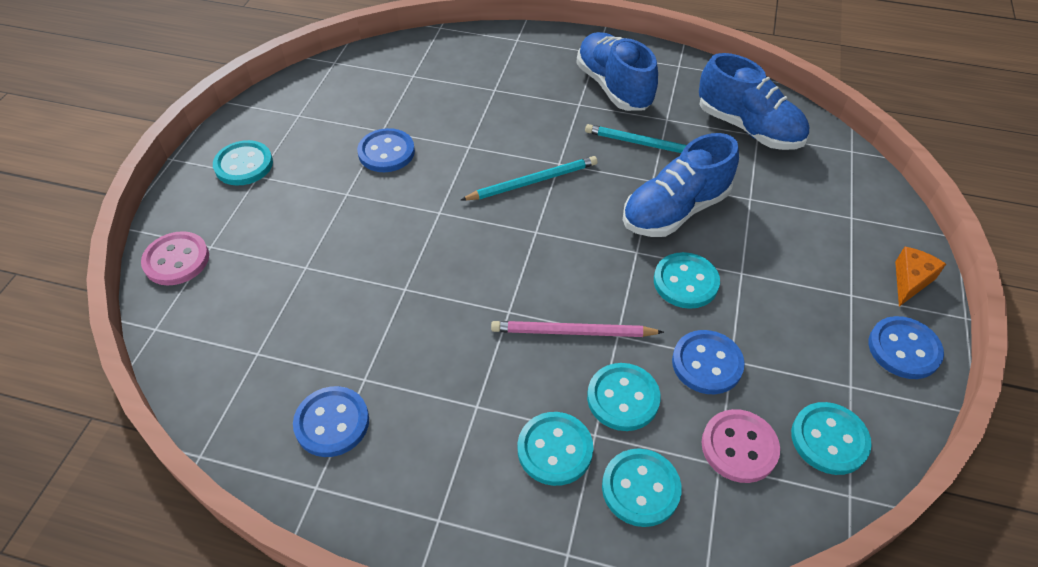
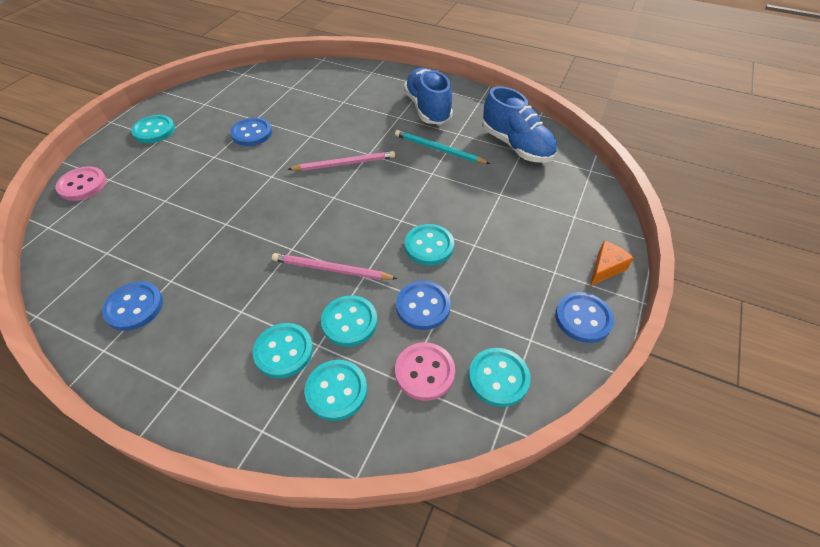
camera: 10 degrees right, 0 degrees up
turquoise pencil [461,156,598,201] -> pink pencil [287,151,395,171]
blue shoe [623,133,739,237] -> none

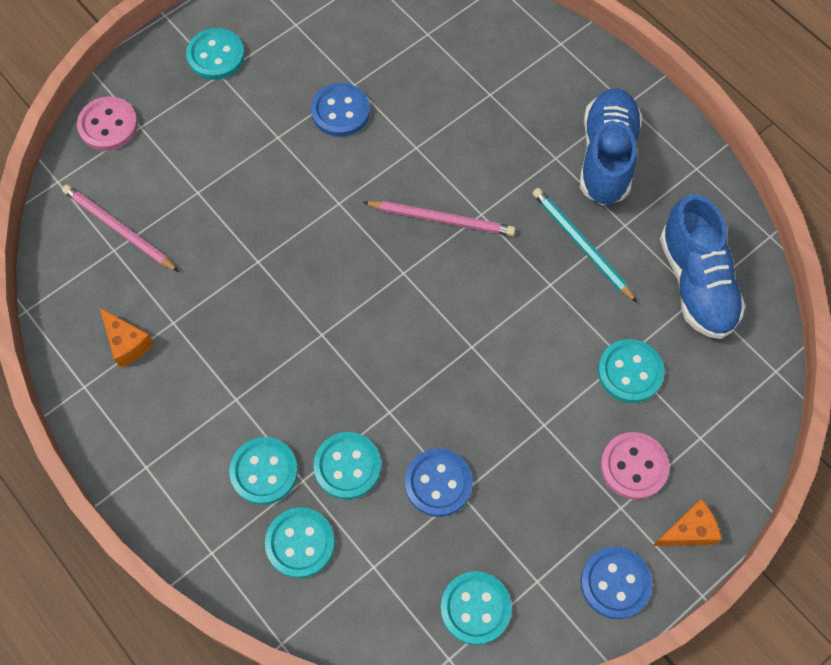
camera: 25 degrees right, 15 degrees up
blue button [102,281,163,331] -> orange cheese [100,308,154,368]
pink pencil [272,253,398,280] -> pink pencil moved to [62,184,179,272]
pink button [395,342,455,401] -> pink button moved to [600,432,670,500]
turquoise button [405,224,454,265] -> turquoise button moved to [598,339,664,403]

